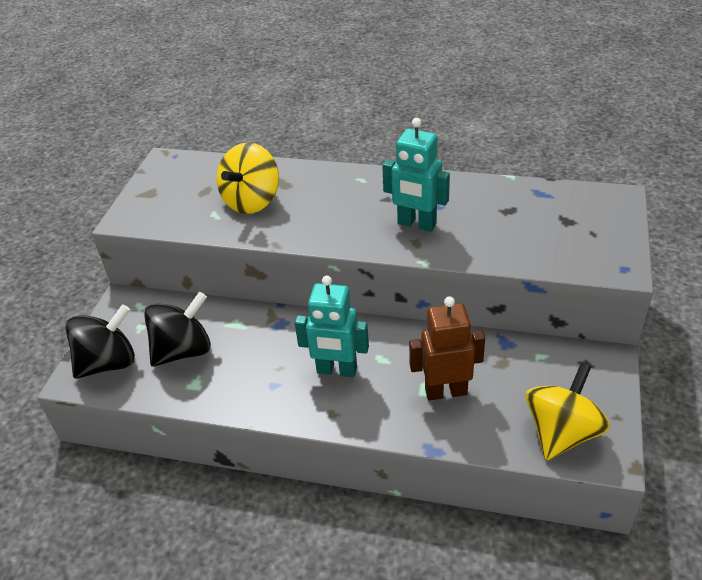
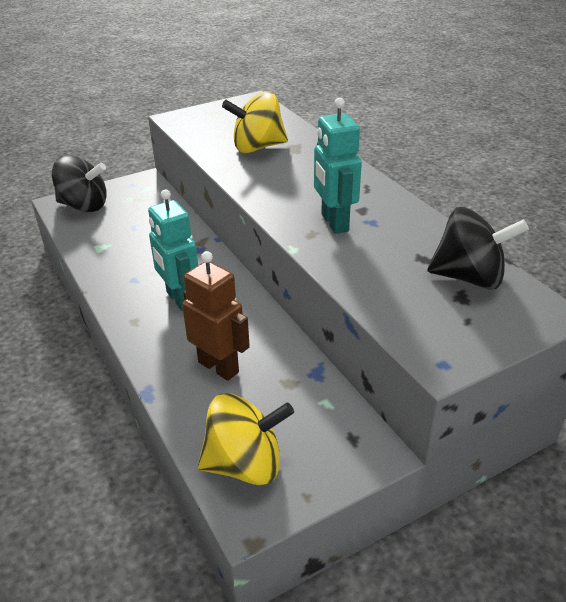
camera: 45 degrees right, 5 degrees down
black spinning top [144,292,211,367] -> black spinning top moved to [427,207,529,290]

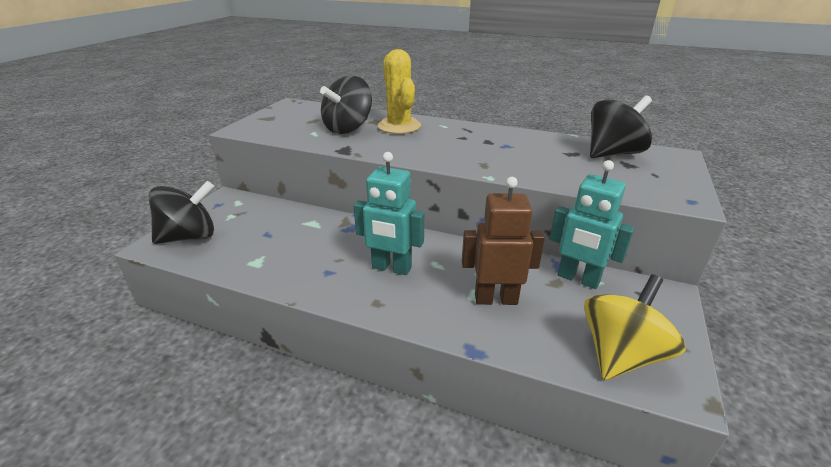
camera: 40 degrees left, 5 degrees down
yellow spinning top [222,91,288,153] -> black spinning top [320,76,372,134]
turquoise robot [314,98,362,234] -> turquoise robot moved to [550,160,635,289]
none -> yellow cactus [378,49,421,134]

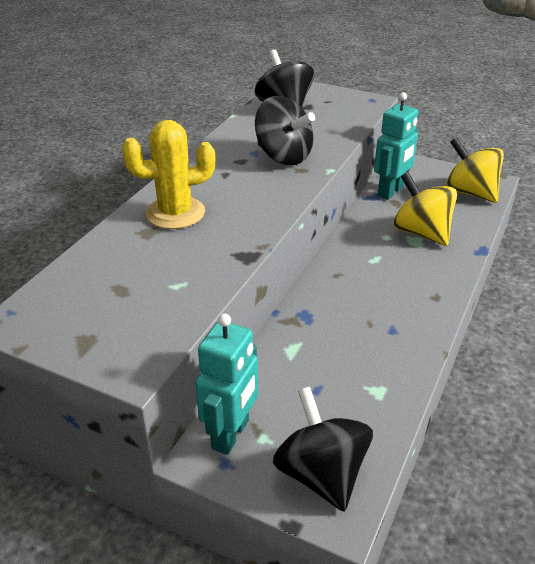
camera: 85 degrees left, 5 degrees up
black spinning top [320,76,372,134] -> black spinning top moved to [255,96,315,165]
turquoise robot [354,152,424,275] -> turquoise robot moved to [195,313,258,455]
brown robot [462,177,545,305] -> yellow spinning top [394,172,457,246]

